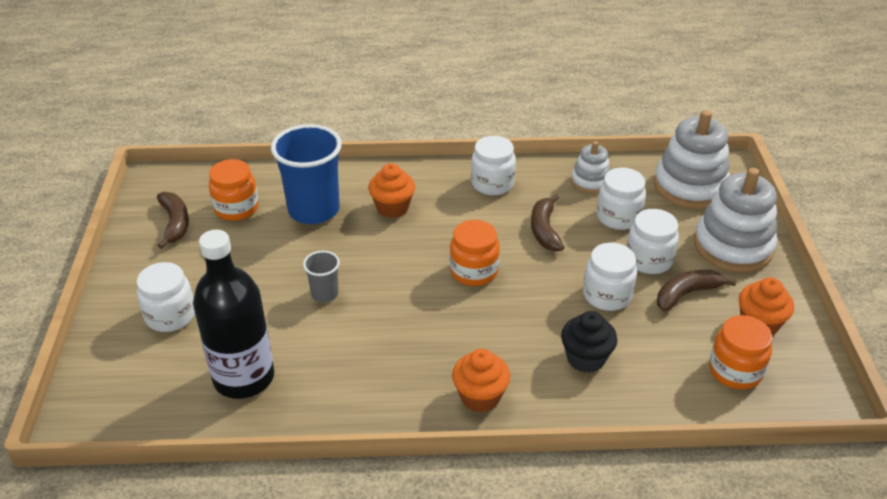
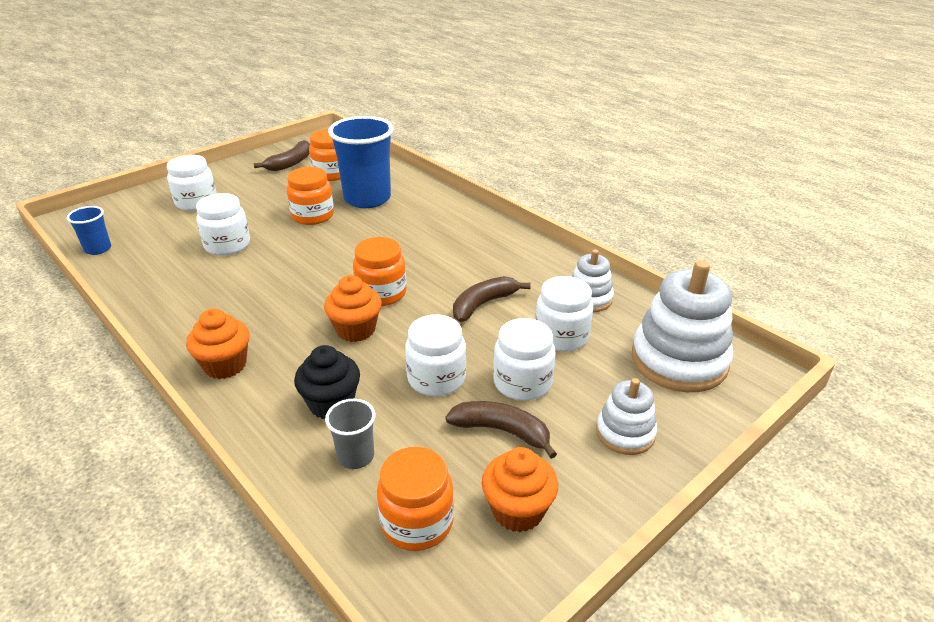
camera: 50 degrees right, 5 degrees down
black bottle [193,230,274,399] -> none
grey cup [303,251,340,302] -> grey cup moved to [325,399,375,469]
orange cupcake [368,163,415,218] -> orange cupcake moved to [324,275,382,342]
white jar [471,136,516,195] -> white jar moved to [196,193,250,256]
white stacking toy [694,168,777,272] -> white stacking toy [596,378,657,455], size x0.55
none -> blue cup [67,206,111,255]
none -> orange jar [287,167,334,225]

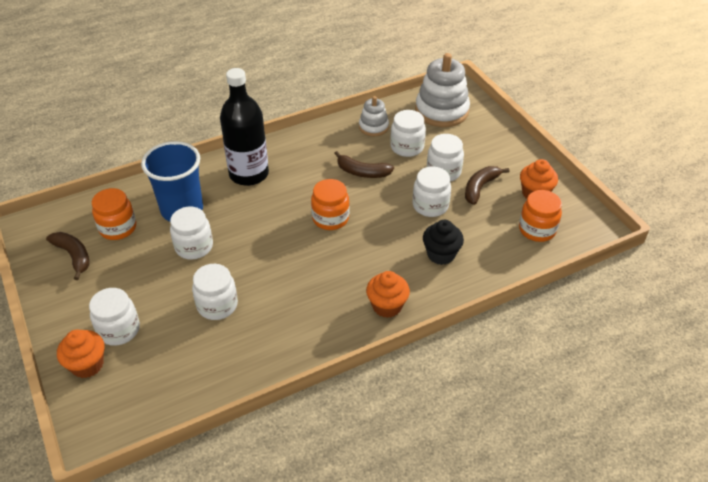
camera: 75 degrees left, 10 degrees up
blue cup [67,206,111,255] -> none
orange jar [287,167,334,225] -> white jar [170,207,213,260]
orange cupcake [324,275,382,342] -> orange cupcake moved to [57,330,105,378]
grey cup [325,399,375,469] -> none
brown banana [453,276,531,322] -> brown banana turned 45 degrees counterclockwise [334,151,394,178]
white stacking toy [596,378,657,455] -> none
none -> black bottle [220,68,269,186]

